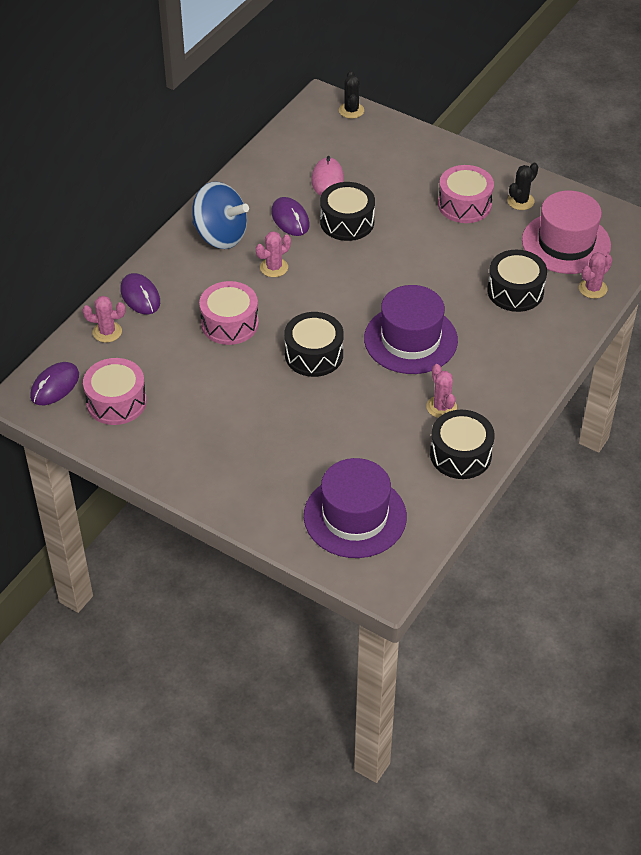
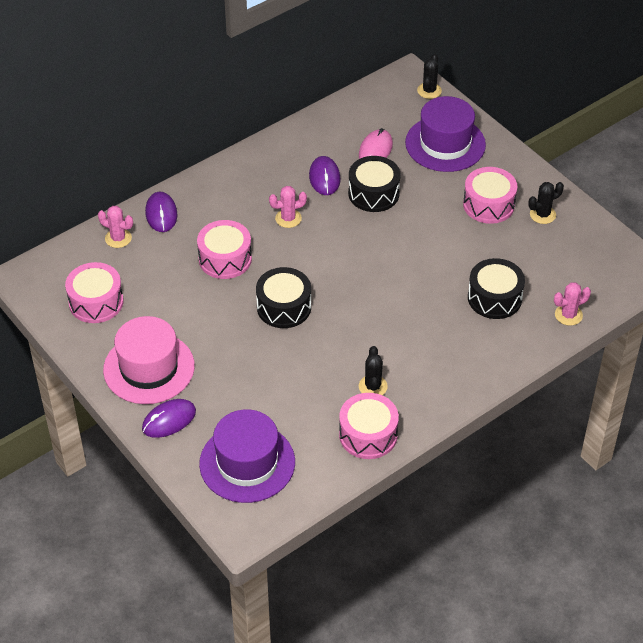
camera: 20 degrees right, 0 degrees up
purple mouse [30,362,79,405] -> purple mouse moved to [142,399,196,438]
blue spinning top [192,182,249,249] -> none
purple hat [364,285,458,374] -> purple hat moved to [405,96,486,172]
pink cactus [426,364,457,418] -> black cactus [359,346,388,395]
black drum [430,410,495,479] -> pink drum [339,393,399,459]
pink hat [522,191,611,274] -> pink hat moved to [103,316,195,404]

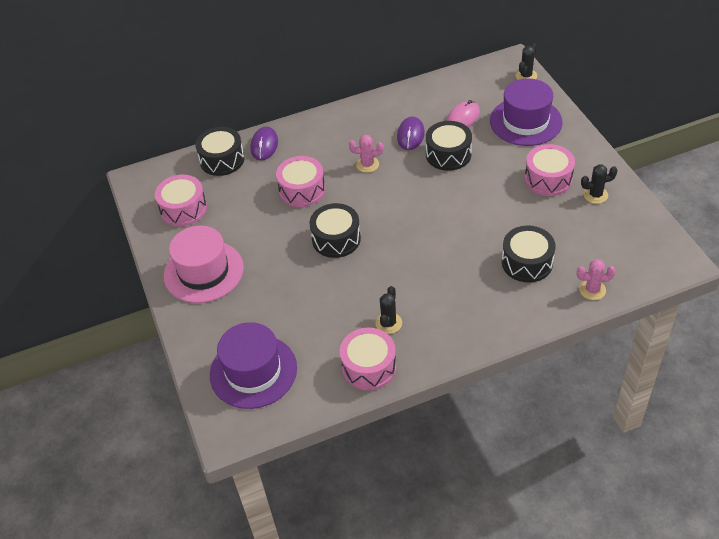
camera: 20 degrees right, 0 degrees up
pink cactus [98,206,133,248] -> black drum [195,127,245,176]
purple mouse [142,399,196,438] -> none

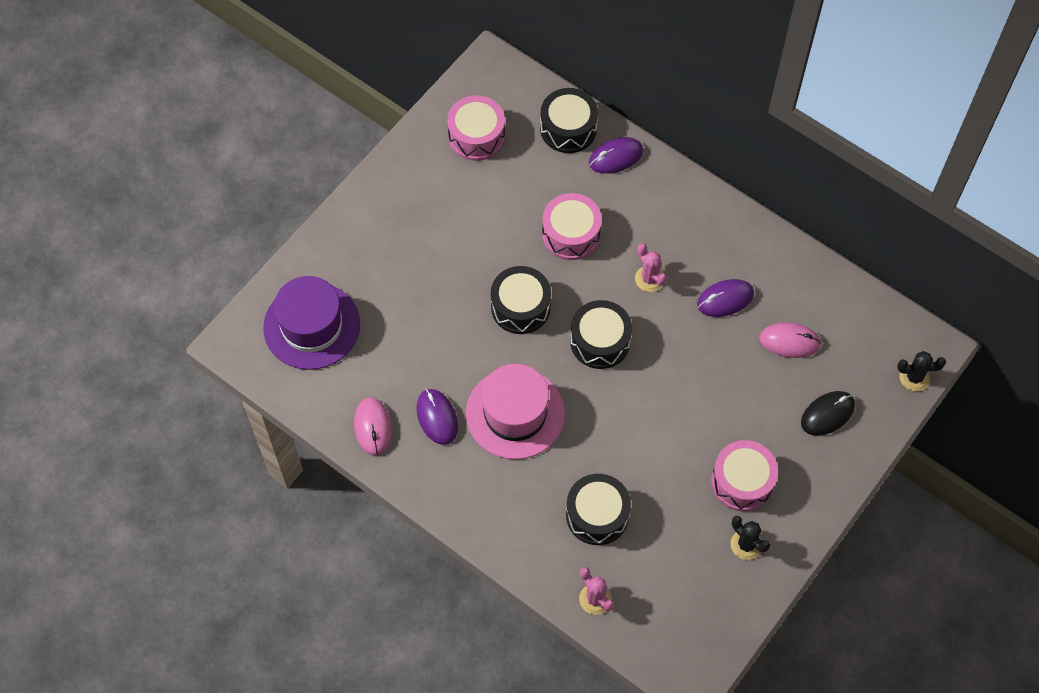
camera: 55 degrees right, 15 degrees up
pink hat [164,226,244,303] -> pink hat moved to [466,364,565,459]
pink drum [340,328,396,390] -> pink mouse [354,397,392,456]
black cactus [376,286,402,334] -> purple mouse [416,389,458,445]
black drum [426,121,472,171] -> black drum moved to [570,300,632,369]
purple hat [490,78,563,146] -> black mouse [801,391,855,436]

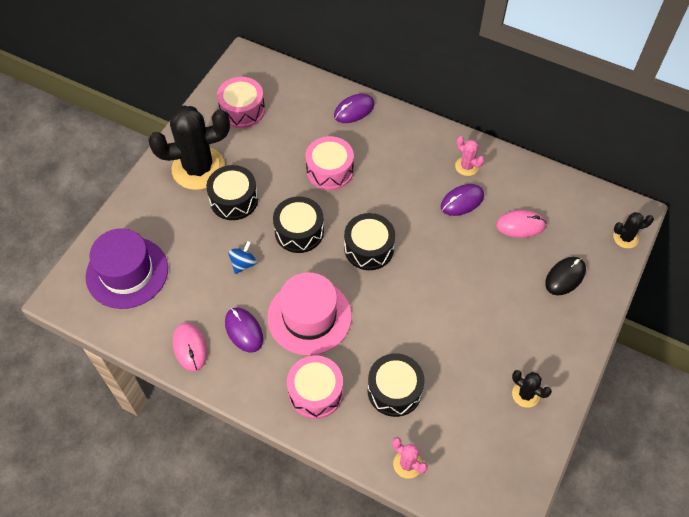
camera: 10 degrees left, 5 degrees down
black drum [540,88,598,153] -> black drum moved to [206,165,258,220]
pink cactus [635,244,667,292] -> pink cactus moved to [455,136,484,176]
pink drum [711,440,778,511] -> pink drum moved to [287,355,343,419]
none -> black cactus [148,105,230,190]
none -> blue spinning top [228,241,257,274]

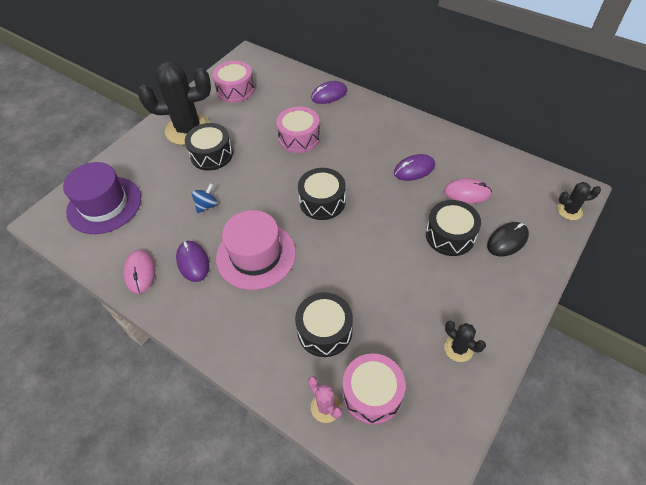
camera: 10 degrees right, 5 degrees down
black drum [273,196,324,253] -> black drum moved to [426,200,481,256]
pink drum [287,355,343,419] -> pink drum moved to [343,353,405,425]
pink cactus [455,136,484,176] -> none

